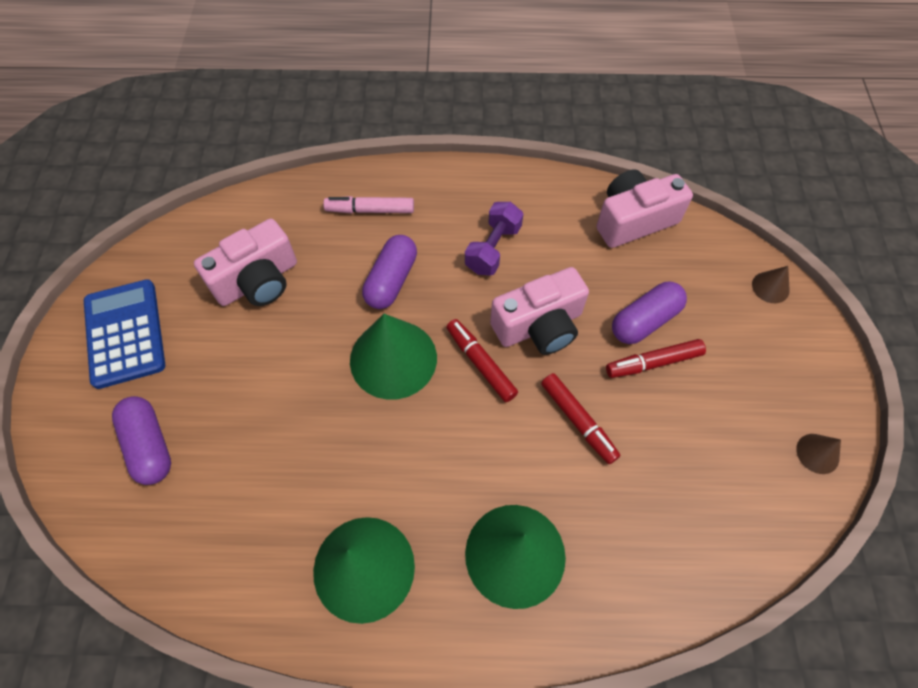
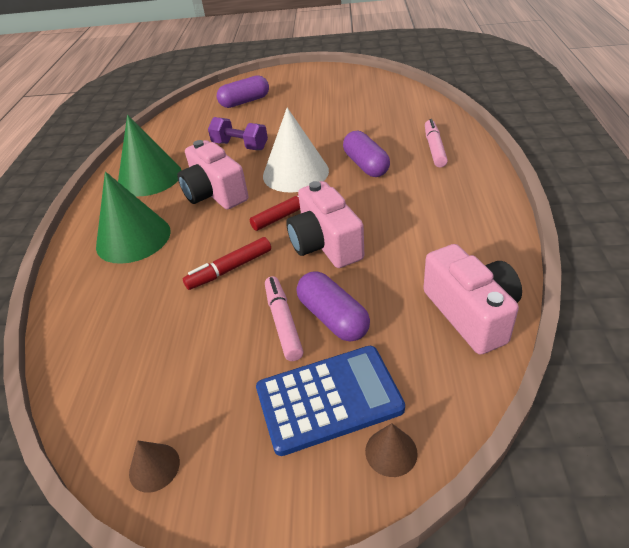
camera: 95 degrees right, 20 degrees down
blue calculator [84,279,165,389] -> blue calculator moved to [256,346,405,456]
pink camera [194,219,297,306] -> pink camera moved to [177,140,248,209]
green cone [350,314,437,400] -> white cone [263,108,329,193]
purple capsule [362,235,417,309] -> purple capsule turned 45 degrees clockwise [343,131,390,177]
purple dumbbell [465,202,523,276] -> purple dumbbell moved to [208,117,268,150]
red marker [606,339,706,378] -> pink marker [265,276,304,361]

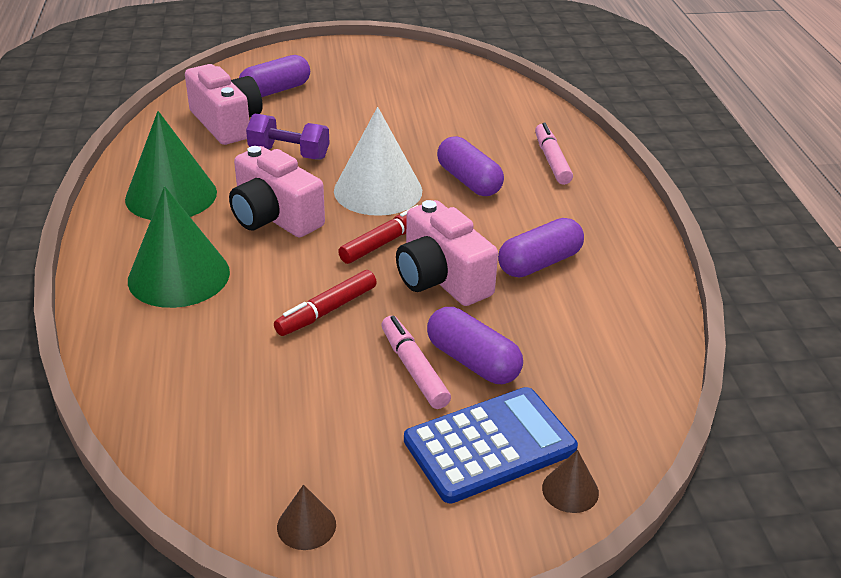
camera: 15 degrees left, 5 degrees down
pink camera [423,244,522,355] -> pink camera moved to [185,64,263,145]
none -> purple capsule [498,218,584,278]

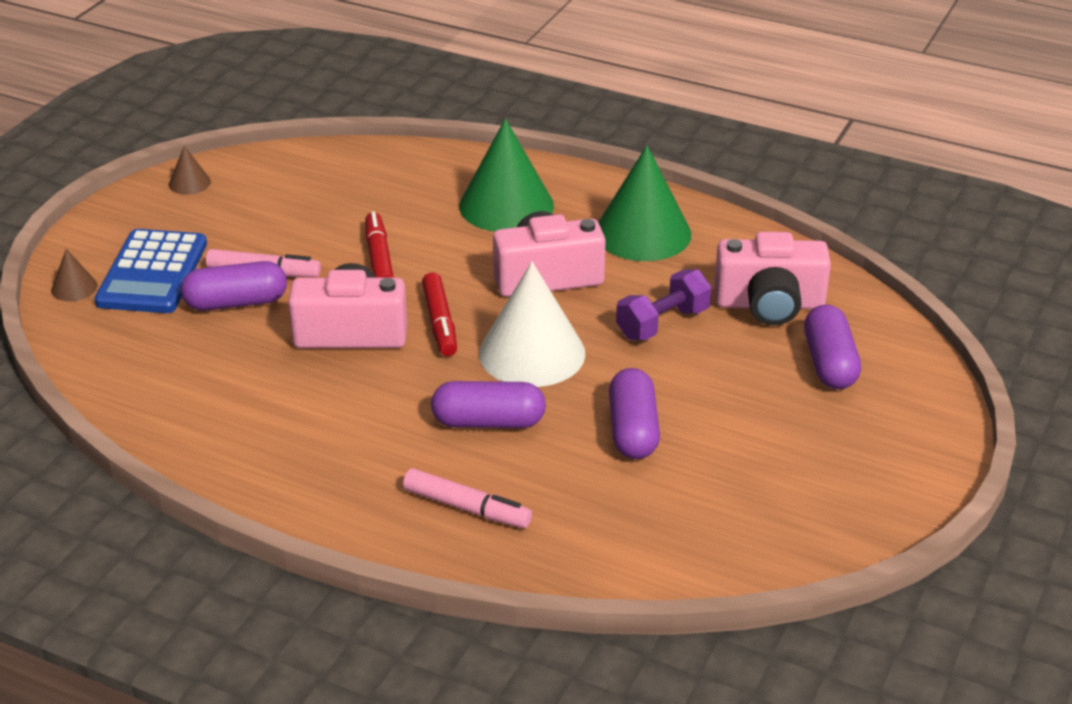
camera: 125 degrees right, 0 degrees up
purple capsule [498,218,584,278] -> purple capsule moved to [609,368,660,459]

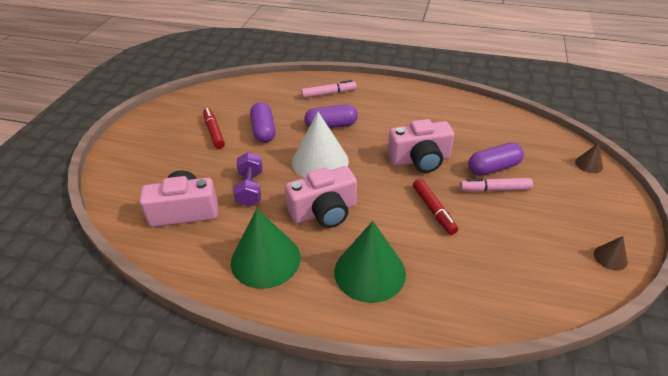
camera: 170 degrees right, 5 degrees up
blue calculator [94,229,207,313] -> none
pink marker [403,468,532,528] -> pink marker turned 150 degrees clockwise [301,80,357,98]
red marker [422,272,457,356] -> red marker moved to [203,108,225,149]
purple dumbbell [616,269,712,340] -> purple dumbbell turned 45 degrees counterclockwise [233,152,263,207]
purple capsule [804,304,861,389] -> none

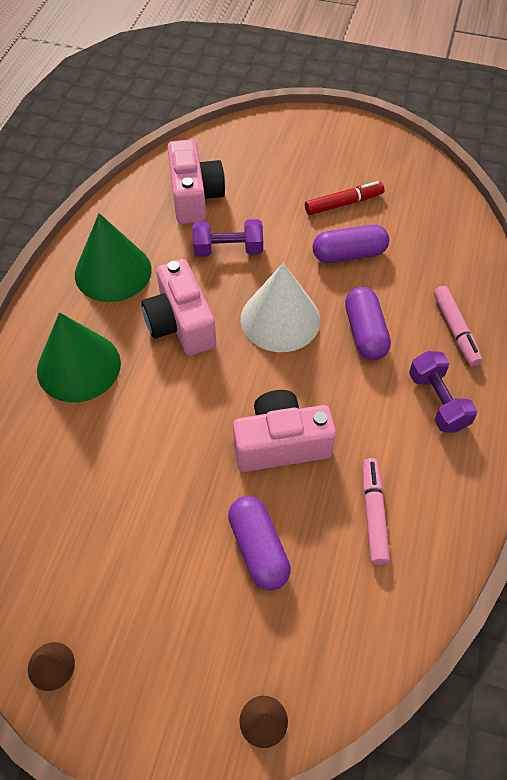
camera: 90 degrees right, 15 degrees up
pink camera [388,119,454,173] -> pink camera turned 90 degrees clockwise [233,390,336,472]
red marker [413,179,458,235] -> none
pink marker [460,178,533,192] -> pink marker moved to [363,458,390,565]
none -> purple dumbbell [409,351,477,433]

